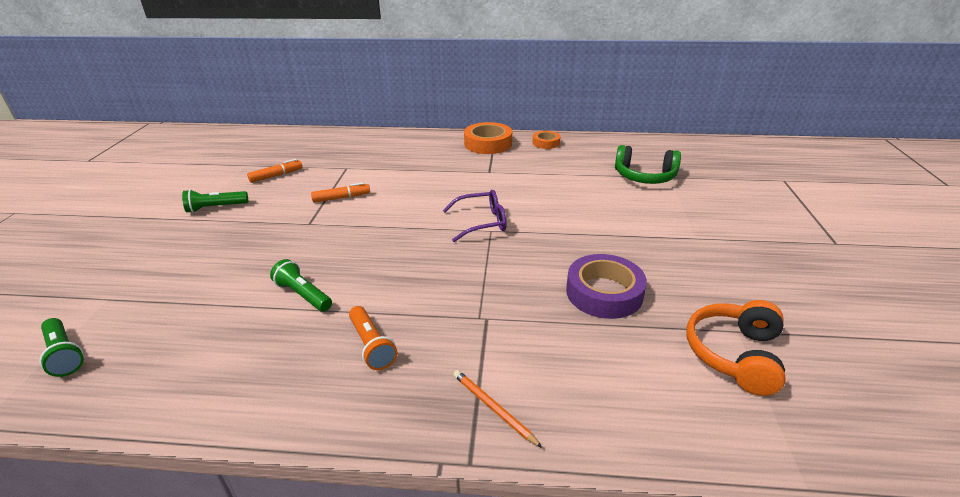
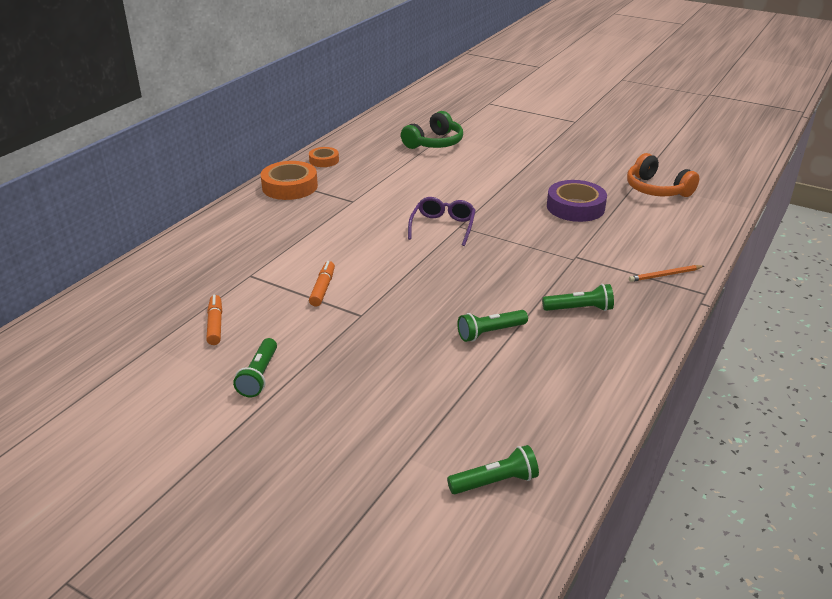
camera: 65 degrees left, 0 degrees up
orange flashlight [349,306,397,370] -> green flashlight [542,284,614,311]

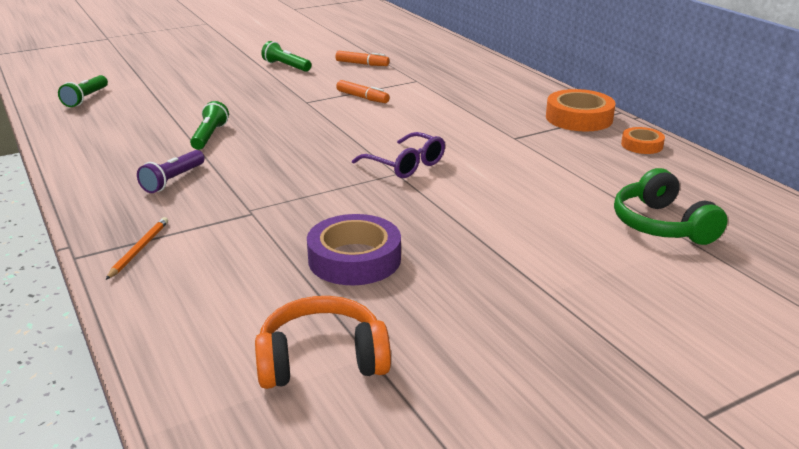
camera: 120 degrees right, 5 degrees down
green flashlight [542,284,614,311] -> purple flashlight [137,150,205,193]

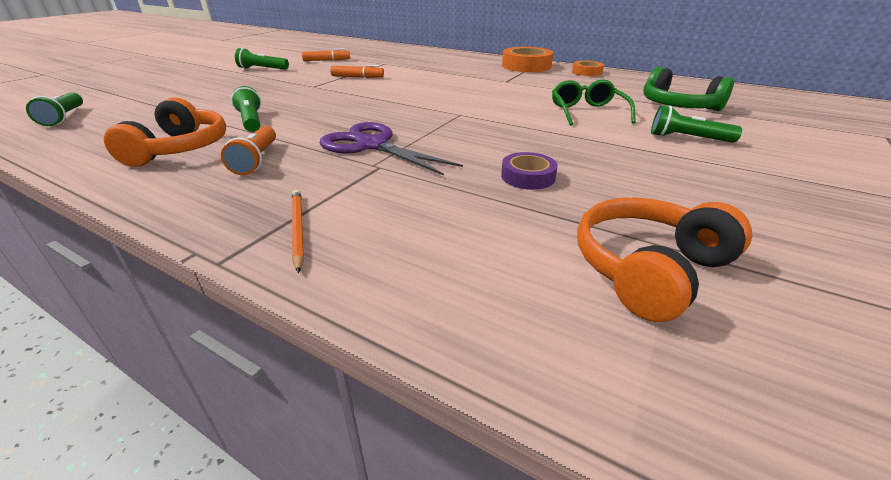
camera: 30 degrees left, 5 degrees up
purple flashlight [137,150,205,193] -> orange flashlight [221,126,276,175]
purple tape [307,214,401,285] -> purple tape [501,152,558,190], size x0.57
purple glasses [352,132,445,178] -> none
none -> orange headphones [104,97,226,167]
none -> purple scissors [320,122,463,176]
none -> green glasses [552,79,636,126]
none -> green flashlight [651,105,742,143]

